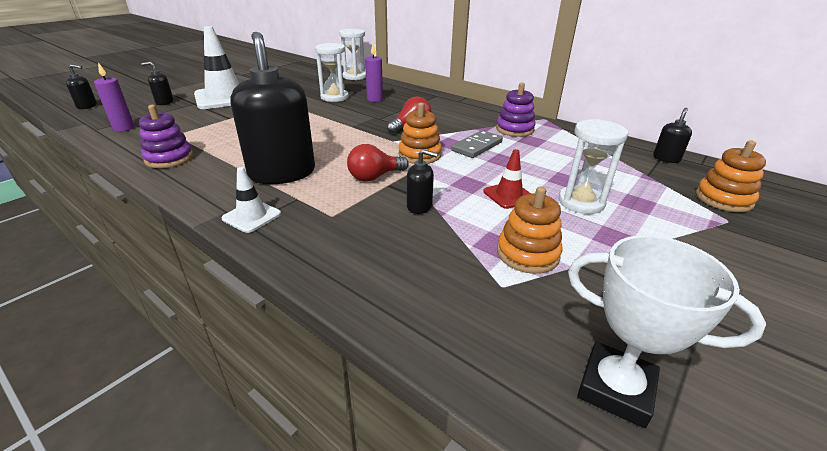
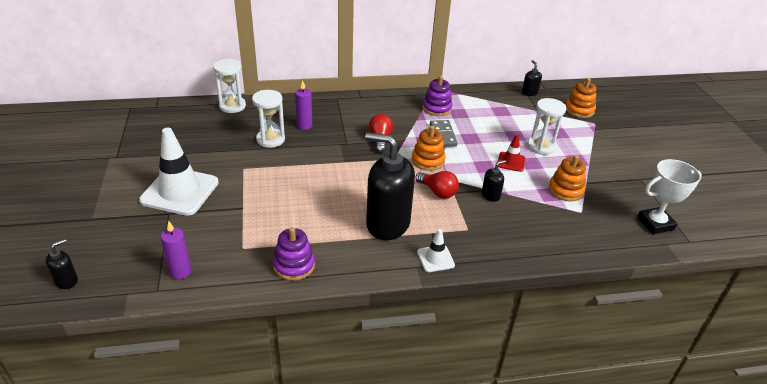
camera: 50 degrees left, 5 degrees up
black soap dispenser [141,62,174,105] -> none
red light bulb [347,144,409,182] -> red light bulb turned 60 degrees counterclockwise [415,171,459,199]

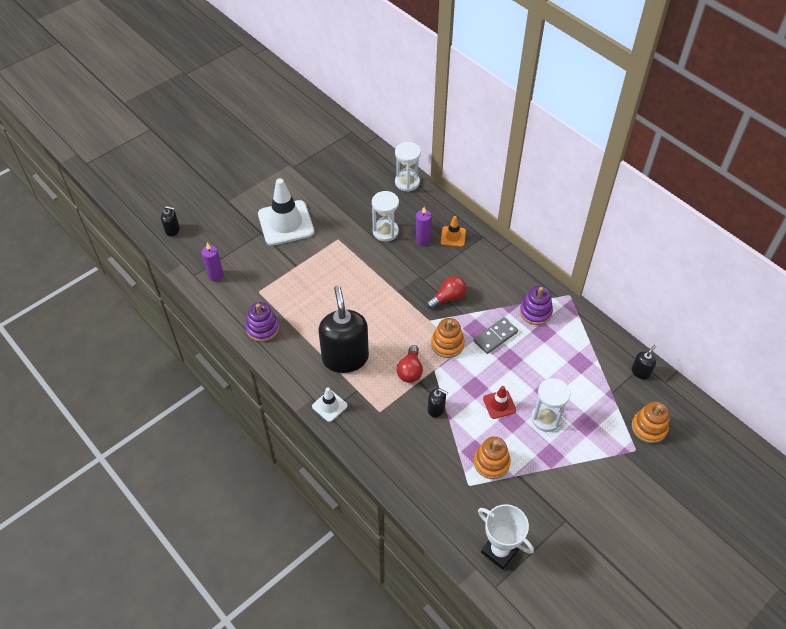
camera: 60 degrees right, 15 degrees up
none -> orange traffic cone [441,216,466,247]

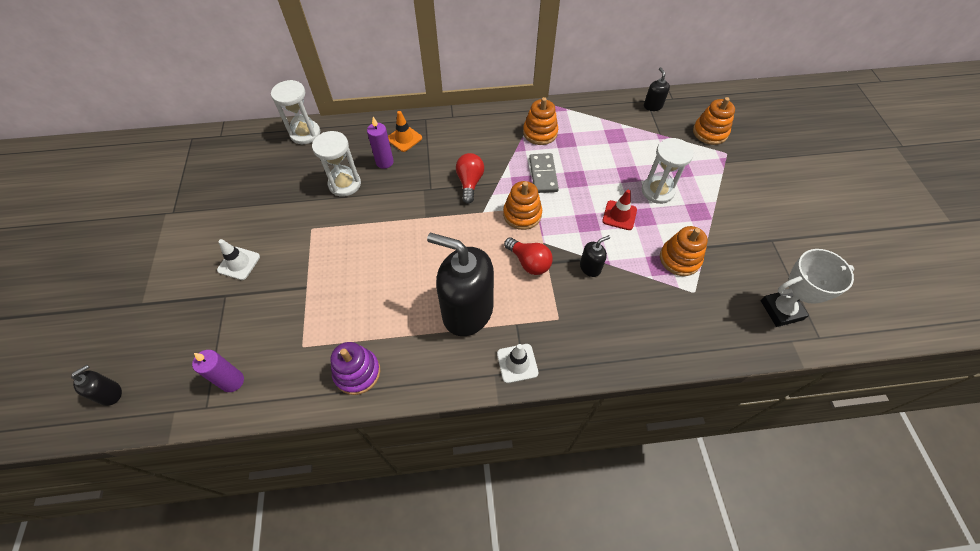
camera: 55 degrees left, 5 degrees up
white traffic cone [258,178,314,246] -> white traffic cone [217,239,260,280], size x0.48
purple stacking toy [520,286,553,325] -> orange stacking toy [523,97,558,145]

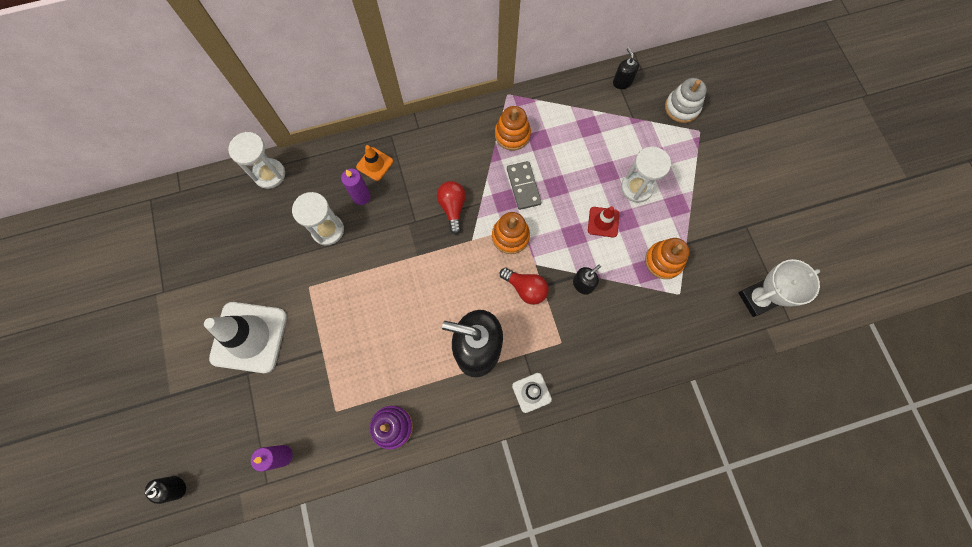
camera: 10 degrees left, 15 degrees up
white traffic cone [217,239,260,280] -> white traffic cone [204,302,287,373], size x2.09
orange stacking toy [693,97,735,145] -> white stacking toy [665,78,707,123]

